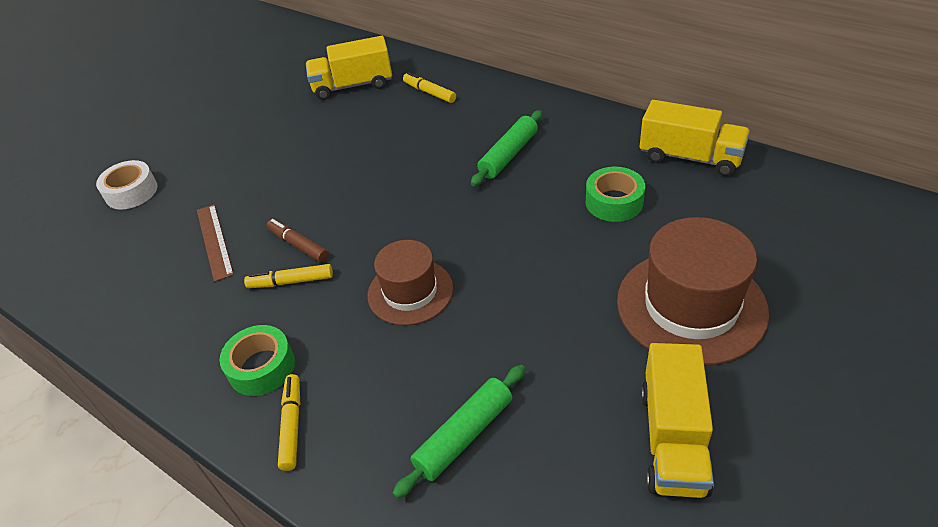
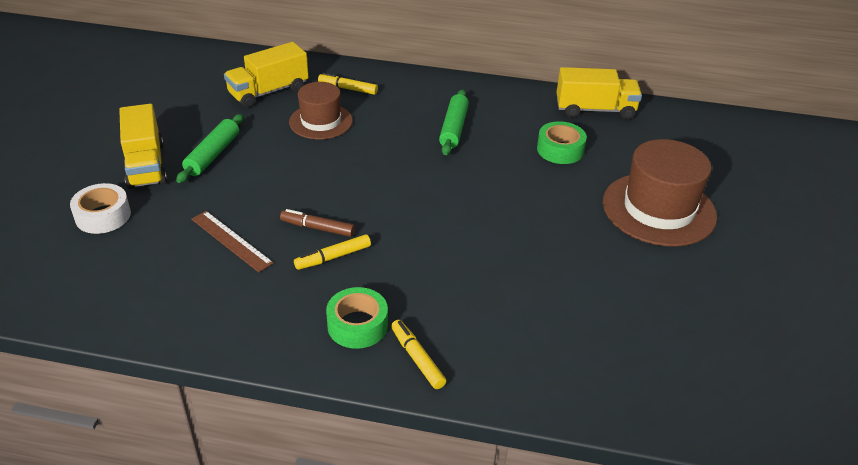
camera: 30 degrees left, 5 degrees down
brown hat [368,240,453,325] -> brown hat moved to [289,82,353,140]
green rolling pin [392,365,525,499] -> green rolling pin moved to [176,114,243,183]
yellow truck [641,343,714,498] -> yellow truck moved to [119,104,167,189]

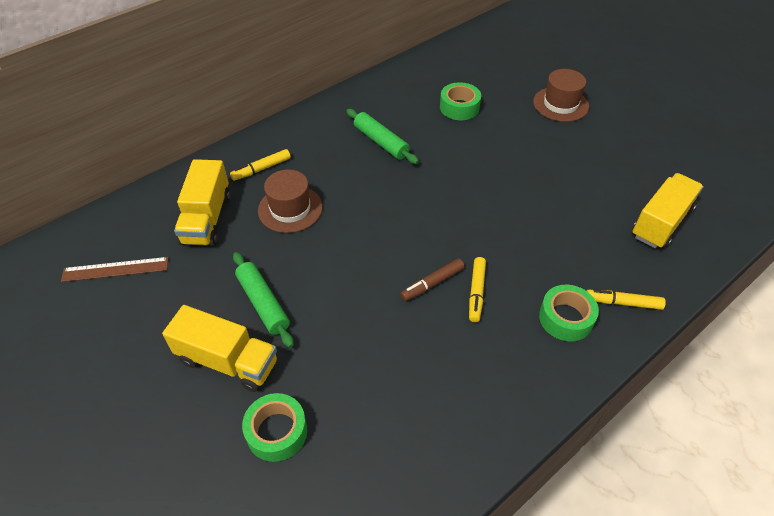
camera: 50 degrees left, 10 degrees up
white tape [70,183,131,234] -> green tape [242,393,307,462]
brown ruler [191,211,274,272] -> brown ruler moved to [61,257,169,282]
yellow truck [556,67,642,119] -> yellow truck moved to [632,173,703,249]
brown hat [603,139,717,247] -> brown hat [533,69,589,122], size x0.63

